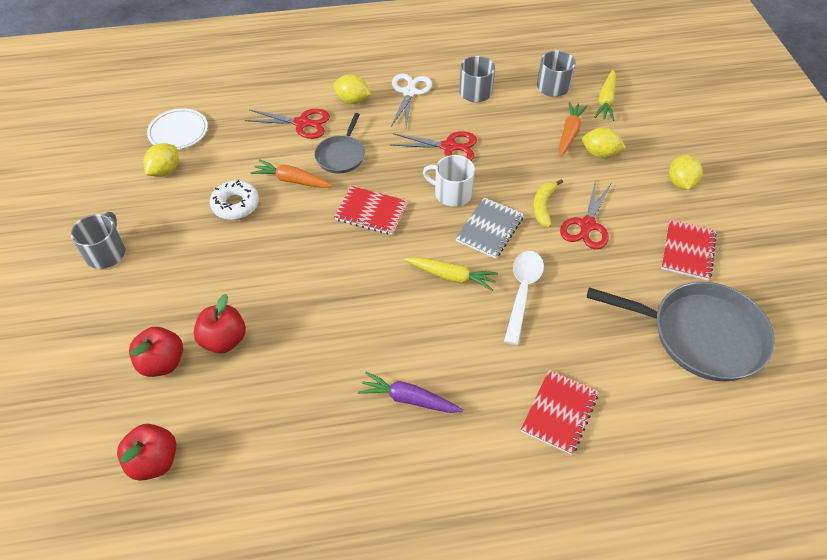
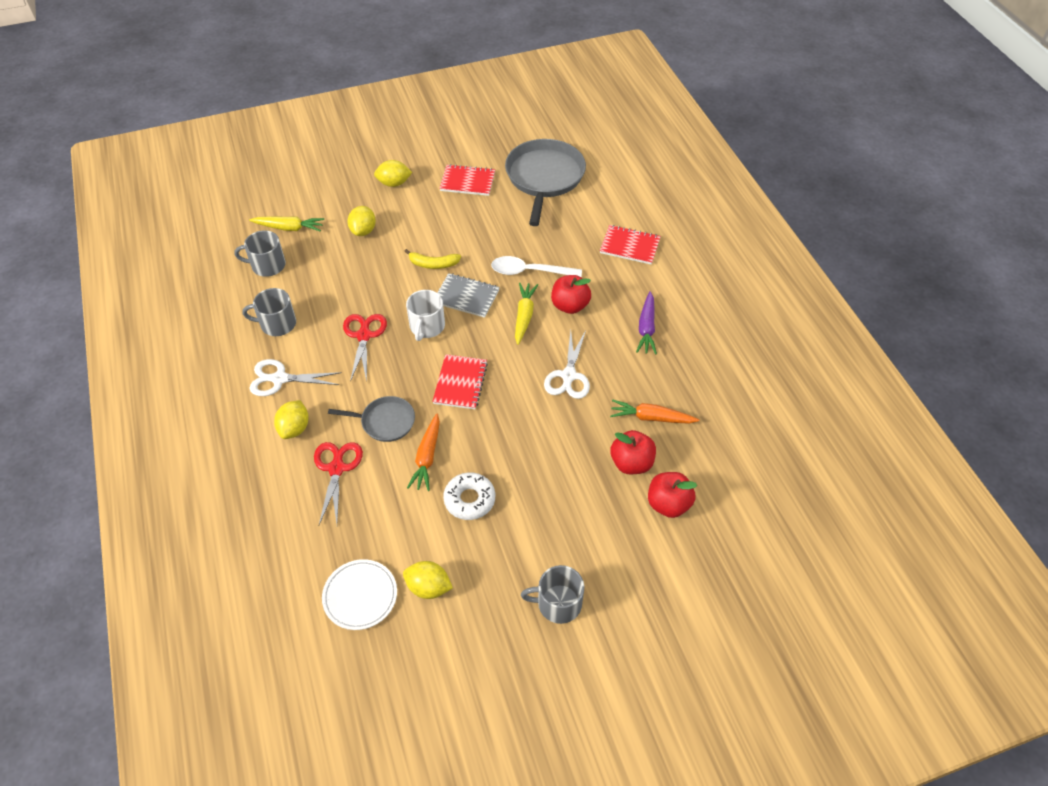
camera: 100 degrees left, 0 degrees up
red apple [117,424,176,481] -> red apple moved to [551,275,591,314]
orange carrot [559,102,588,157] -> orange carrot moved to [610,399,699,424]
red scissors [560,179,611,249] -> none
none -> white scissors [544,330,590,399]

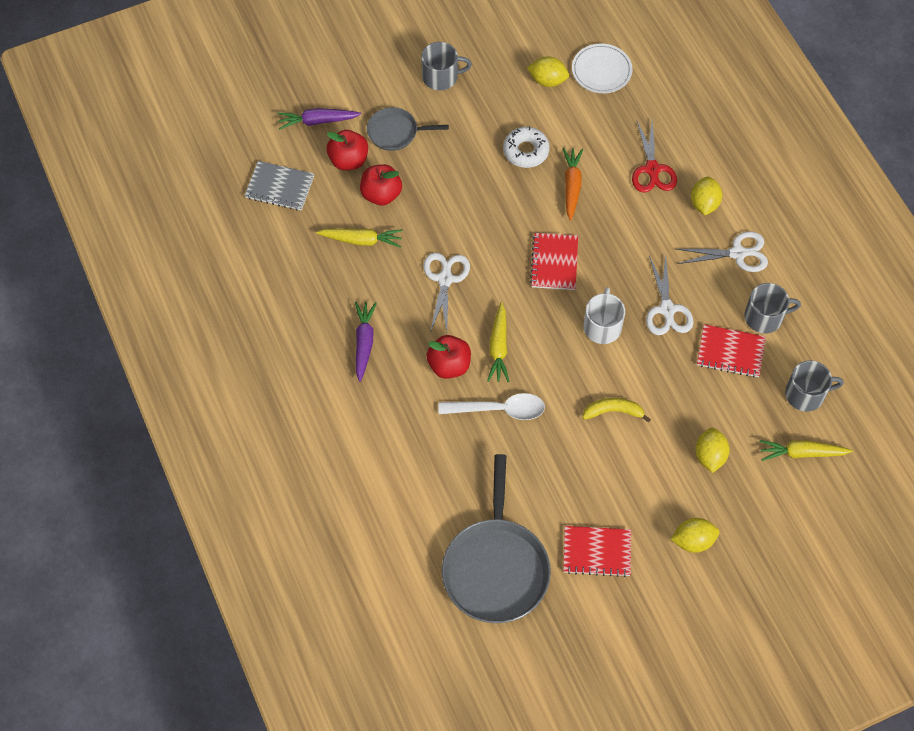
camera: 175 degrees right, 10 degrees up
grey pan [328,396,415,442] -> grey pan moved to [367,107,449,151]
red scissors [343,314,387,382] -> white scissors [646,254,694,335]
grey notebook [437,273,500,318] -> grey notebook moved to [245,161,314,211]
red notebook [600,225,661,265] -> red notebook moved to [697,324,766,378]
orange carrot [610,399,699,424] -> yellow carrot [316,229,403,248]
none -> purple carrot [278,108,361,129]

